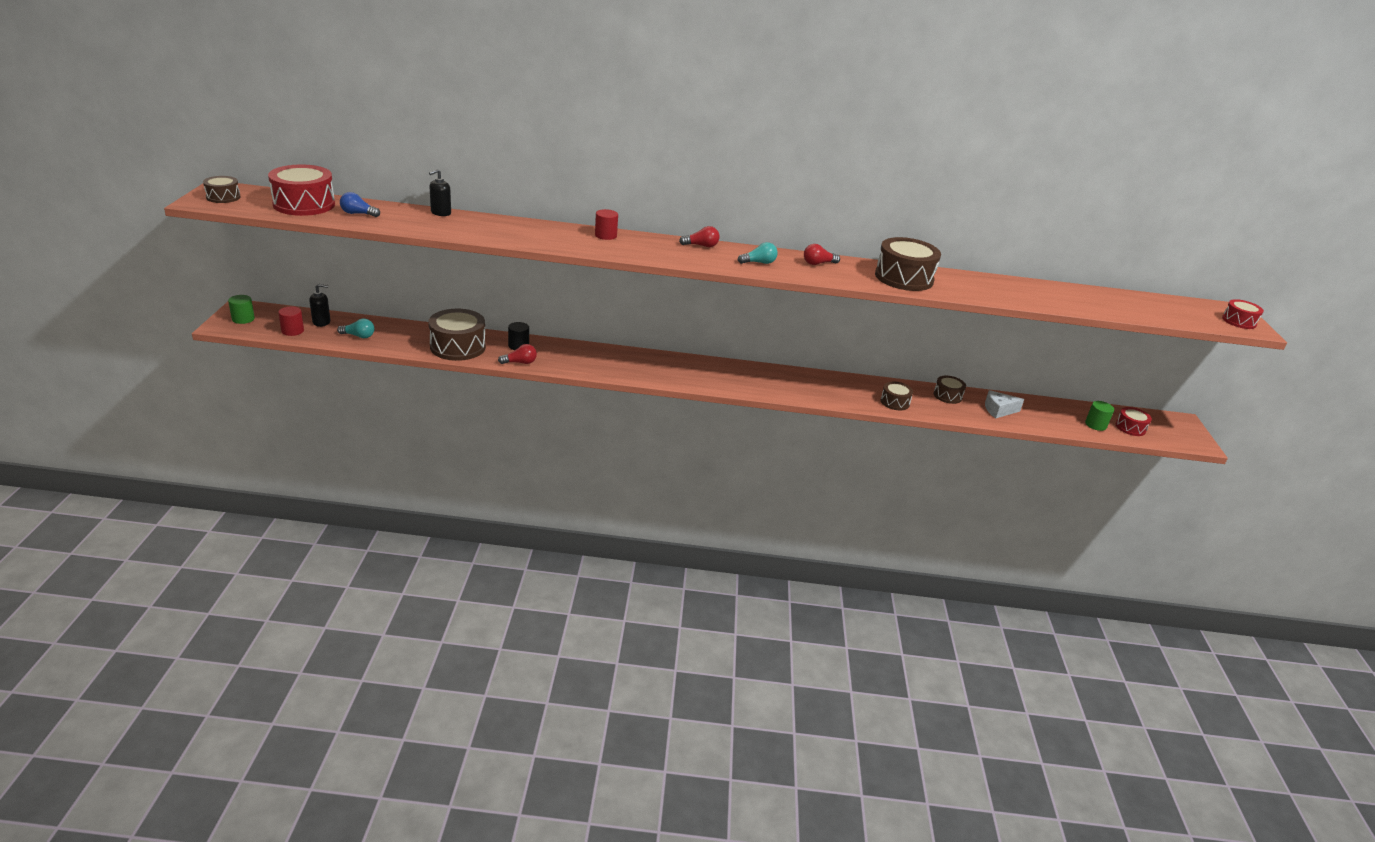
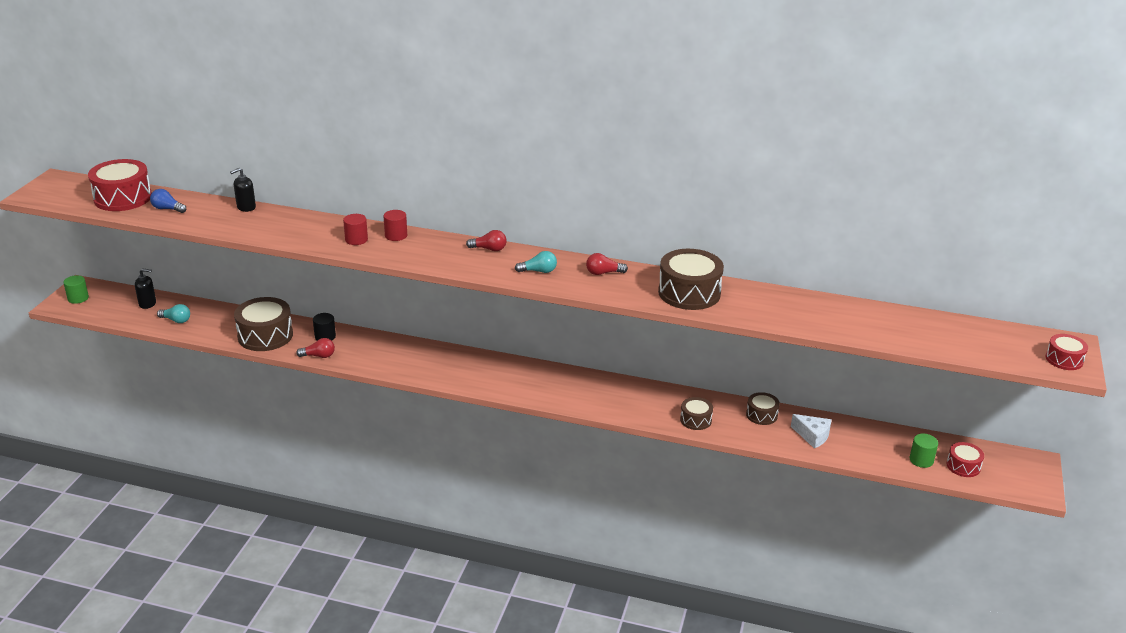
camera: 15 degrees right, 0 degrees up
brown drum [203,176,240,203] -> none
red cylinder [278,306,304,336] -> red cylinder moved to [343,214,368,245]
white cheese [985,390,1024,418] -> white cheese turned 150 degrees counterclockwise [791,414,832,448]

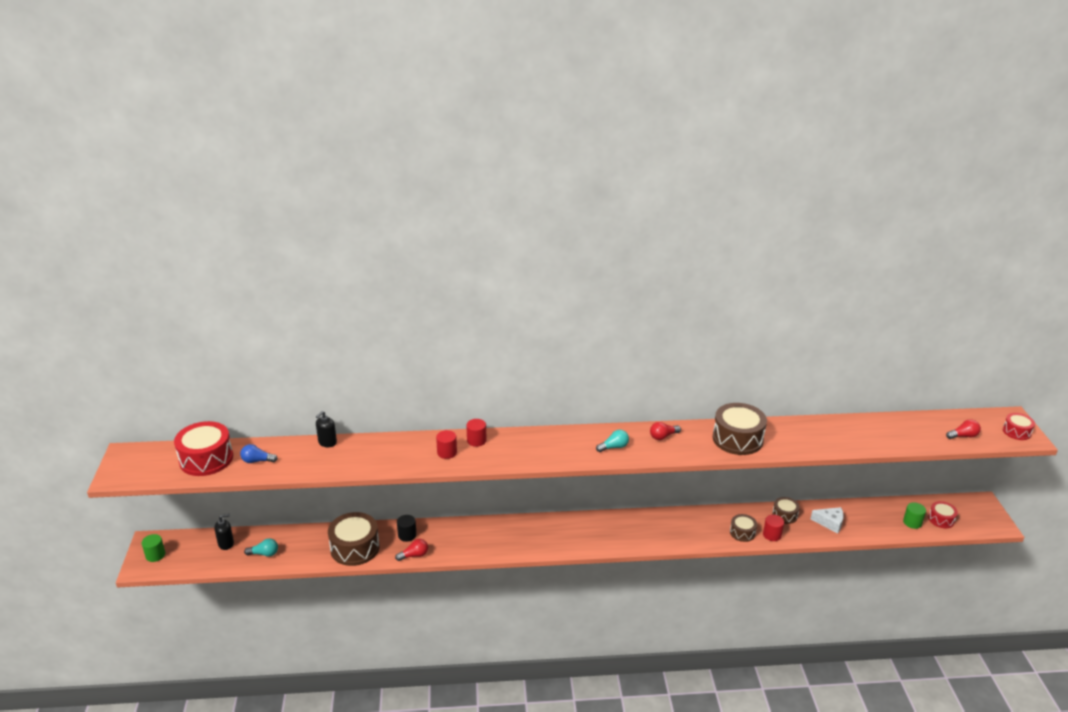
camera: 20 degrees left, 0 degrees up
red light bulb [466,230,507,251] -> red light bulb moved to [946,419,981,439]
none -> red cylinder [763,515,784,541]

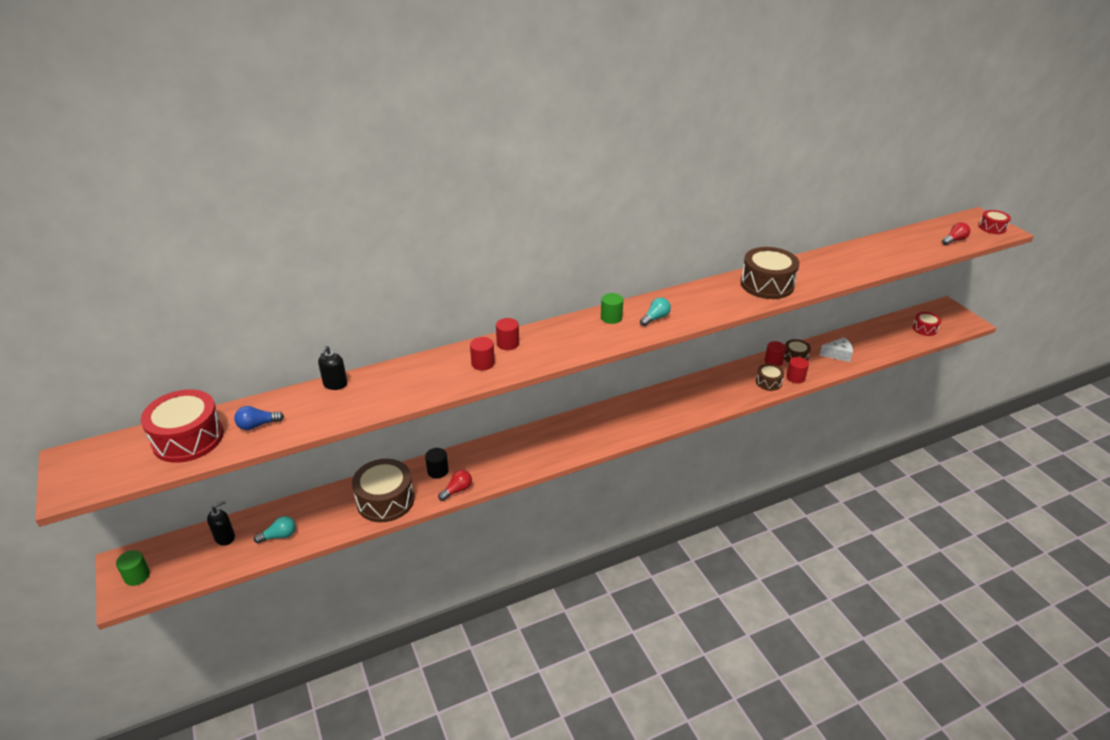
camera: 20 degrees left, 5 degrees up
red light bulb [650,422,681,440] -> none
green cylinder [903,502,926,529] -> green cylinder moved to [601,293,623,324]
none -> red cylinder [765,341,786,366]

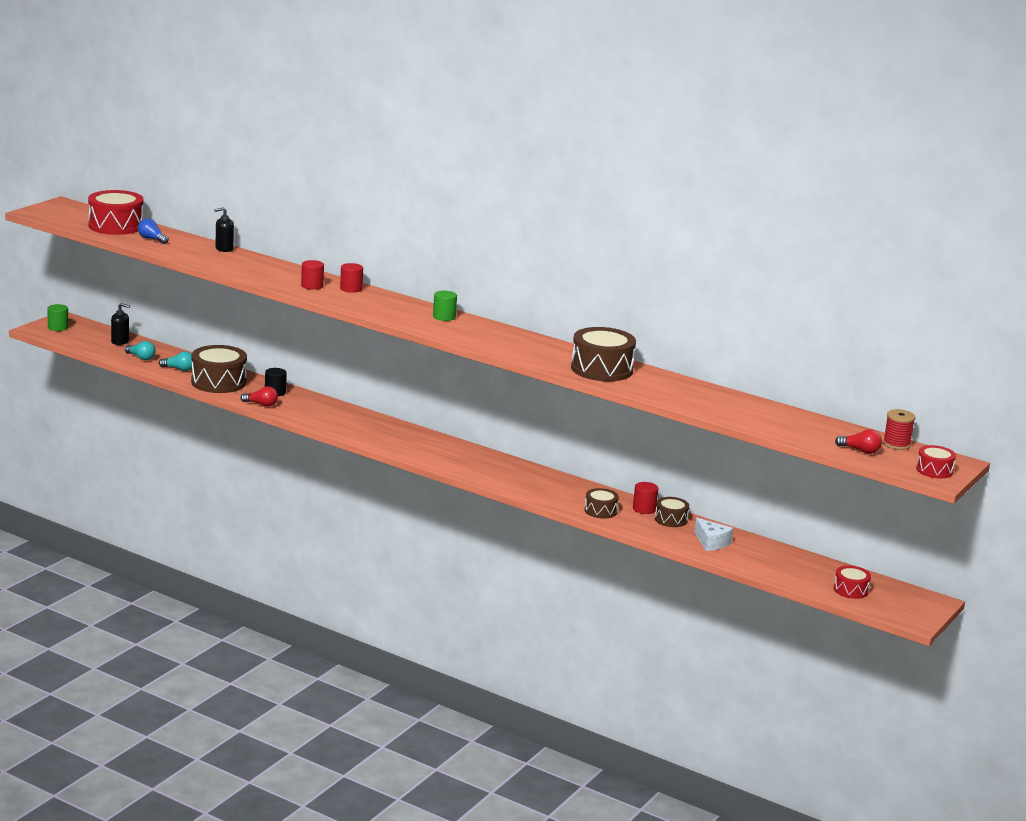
camera: 55 degrees right, 15 degrees down
turquoise light bulb [640,298,671,326] -> turquoise light bulb moved to [159,351,192,371]
red cylinder [786,357,809,383] -> none
none -> red spool [883,409,915,450]

